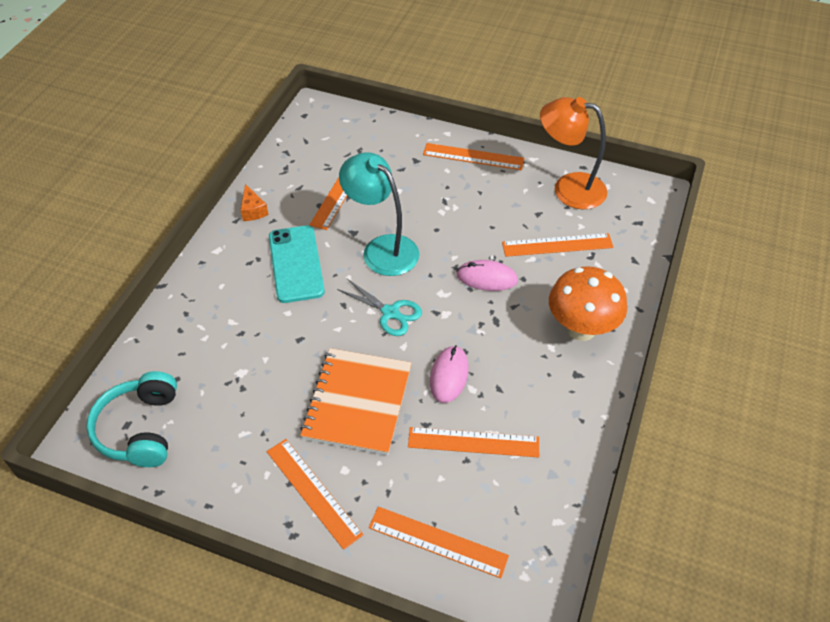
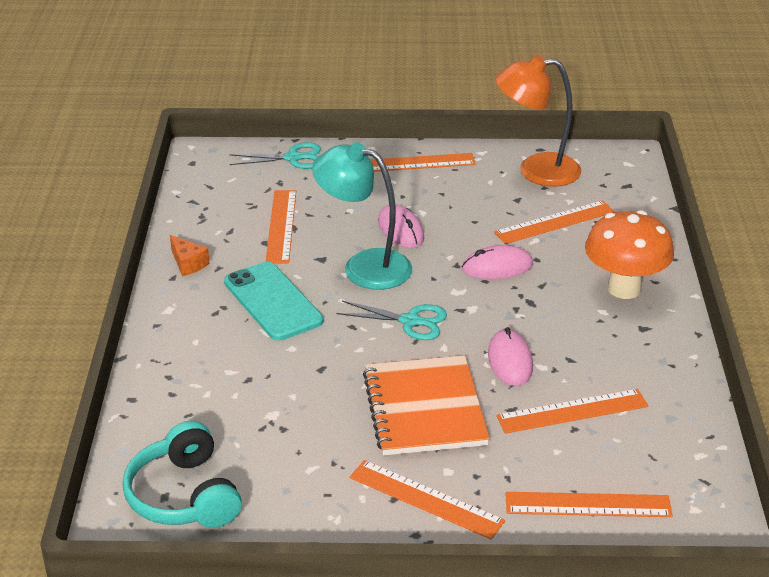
camera: 20 degrees left, 15 degrees down
none -> turquoise scissors [229,142,321,169]
none -> pink mouse [378,204,424,248]

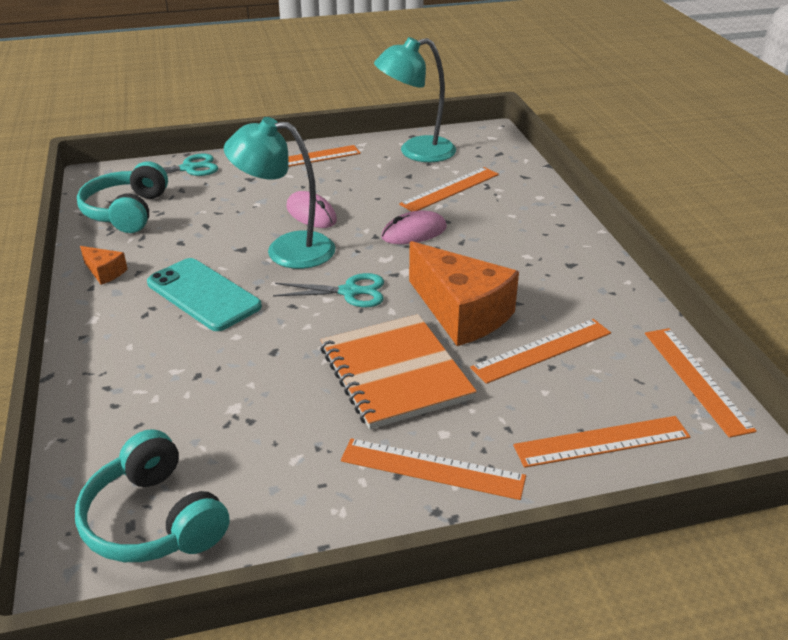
camera: 15 degrees left, 0 degrees up
orange ruler [265,190,296,263] -> orange ruler moved to [645,328,757,438]
pink mouse [488,327,533,386] -> orange cheese [409,241,519,346]
orange lamp [496,55,581,187] -> turquoise lamp [374,37,456,162]
orange mushroom [585,210,674,299] -> none
none -> turquoise headphones [77,161,168,233]

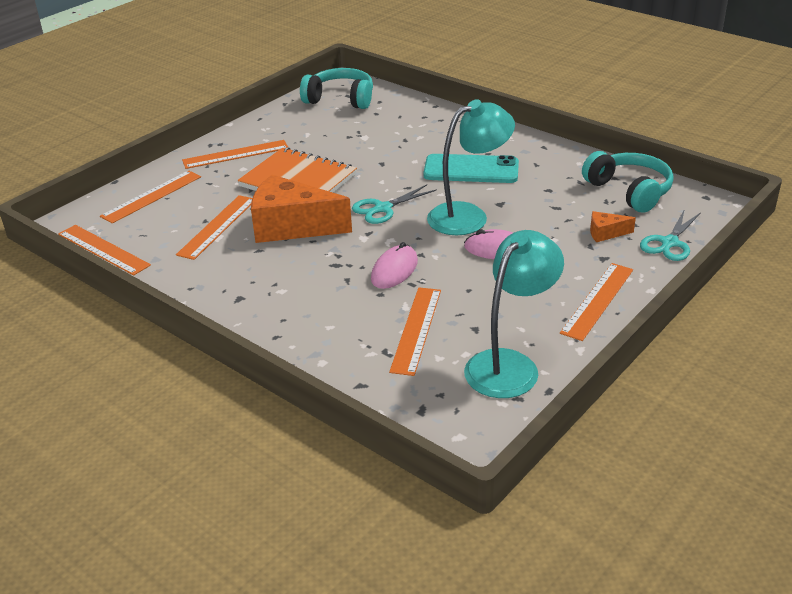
camera: 145 degrees right, 0 degrees up
orange cheese [80,246,127,285] -> orange cheese moved to [590,211,636,242]

